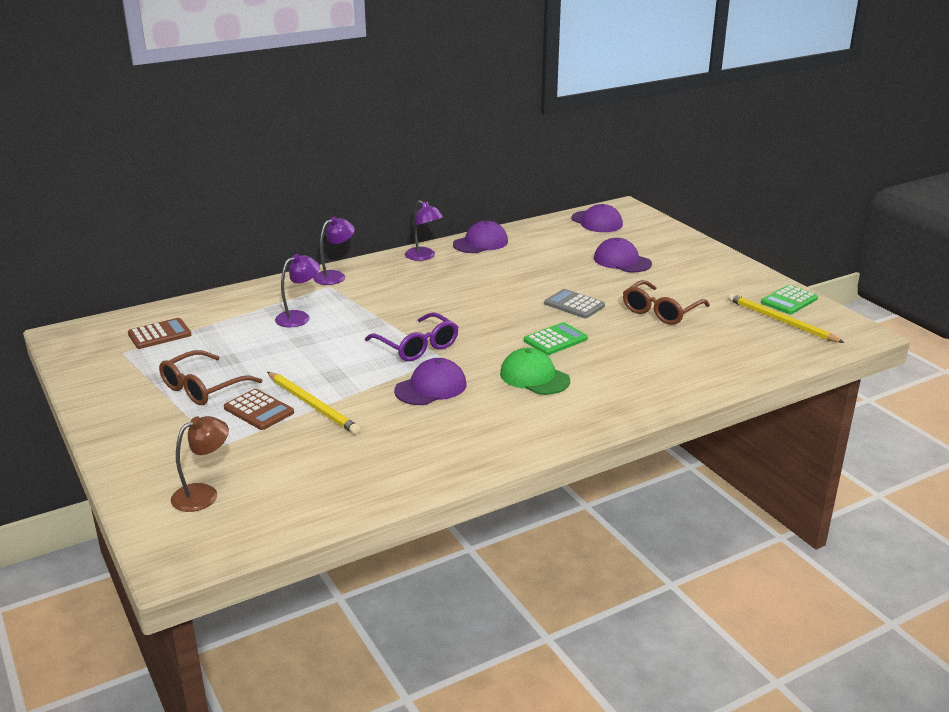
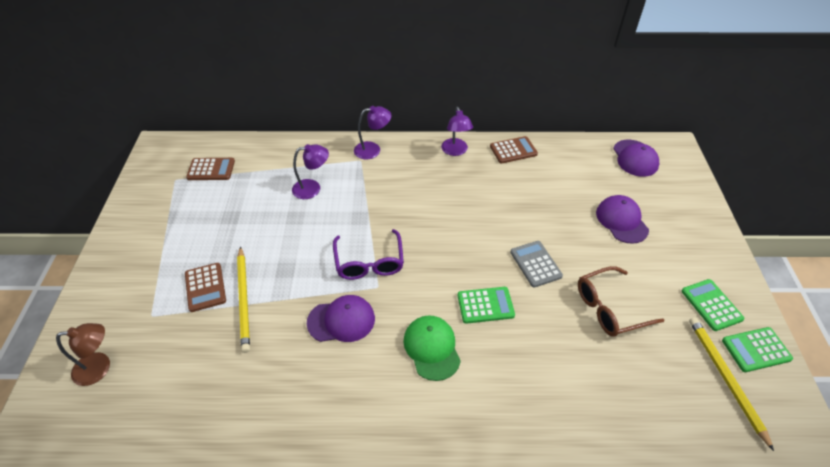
camera: 30 degrees right, 20 degrees up
brown glasses [159,350,263,405] -> none
purple cap [453,221,508,253] -> brown calculator [490,136,538,164]
none -> green calculator [682,279,745,331]

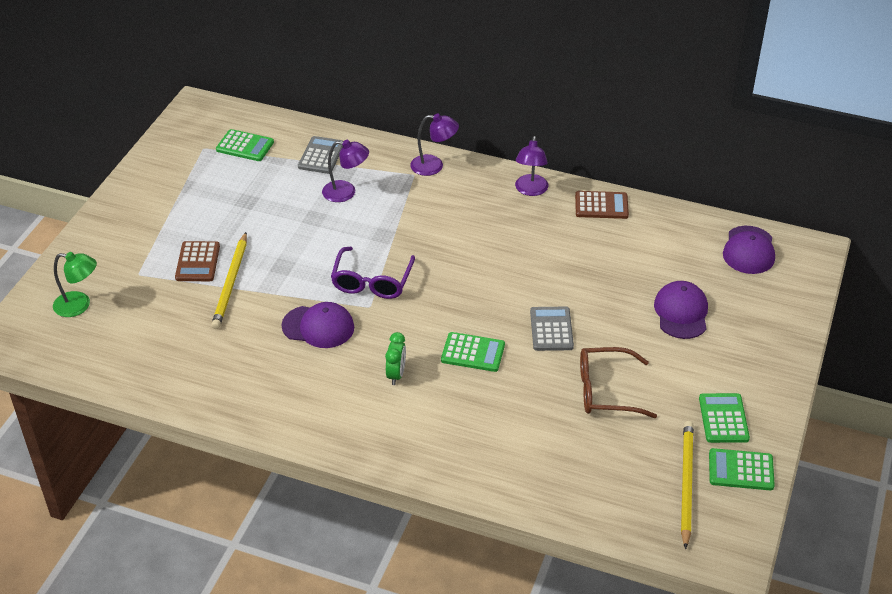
camera: 20 degrees right, 5 degrees down
brown lamp [56,323,110,386] -> green lamp [53,252,97,317]
brown calculator [186,158,235,180] -> green calculator [216,129,274,161]
green cap [403,315,461,381] -> green clock [385,332,406,385]
none -> grey calculator [298,136,343,174]

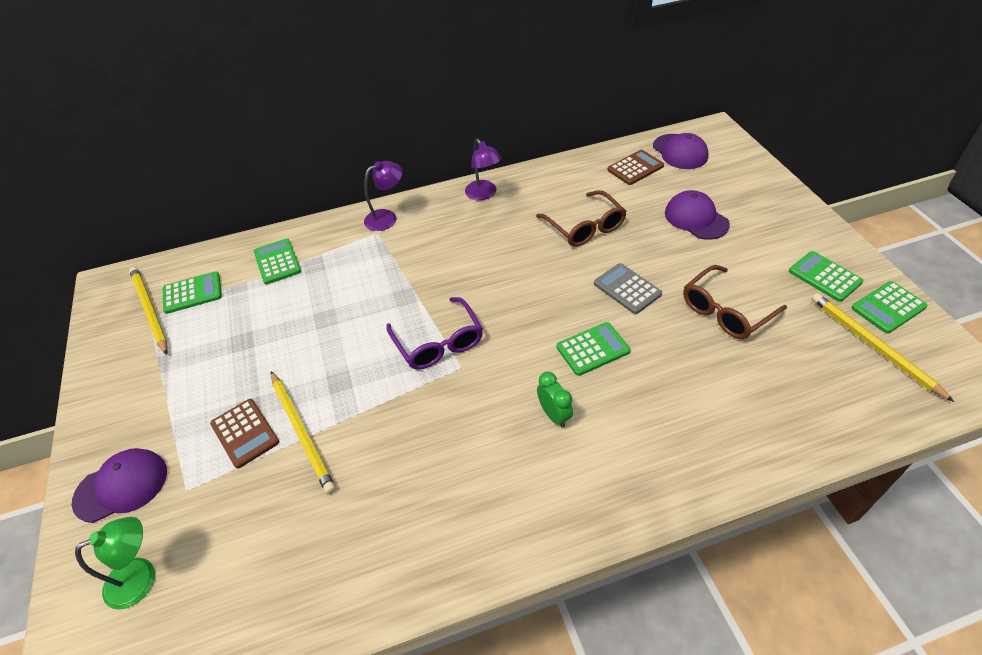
camera: 35 degrees left, 5 degrees up
purple cap [282,302,354,348] -> purple cap moved to [72,448,167,523]
grey calculator [298,136,343,174] -> green calculator [254,239,301,284]
purple lamp [322,140,369,202] -> none
brown calculator [575,191,629,219] -> brown calculator moved to [608,150,664,185]
none -> yellow pencil [129,267,168,355]
none -> brown glasses [536,190,627,247]

